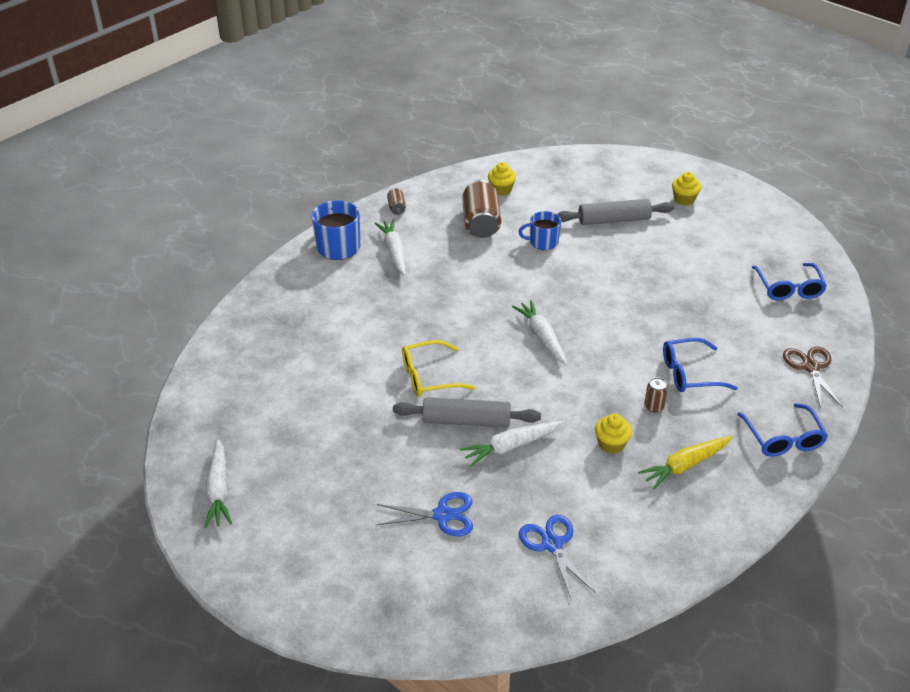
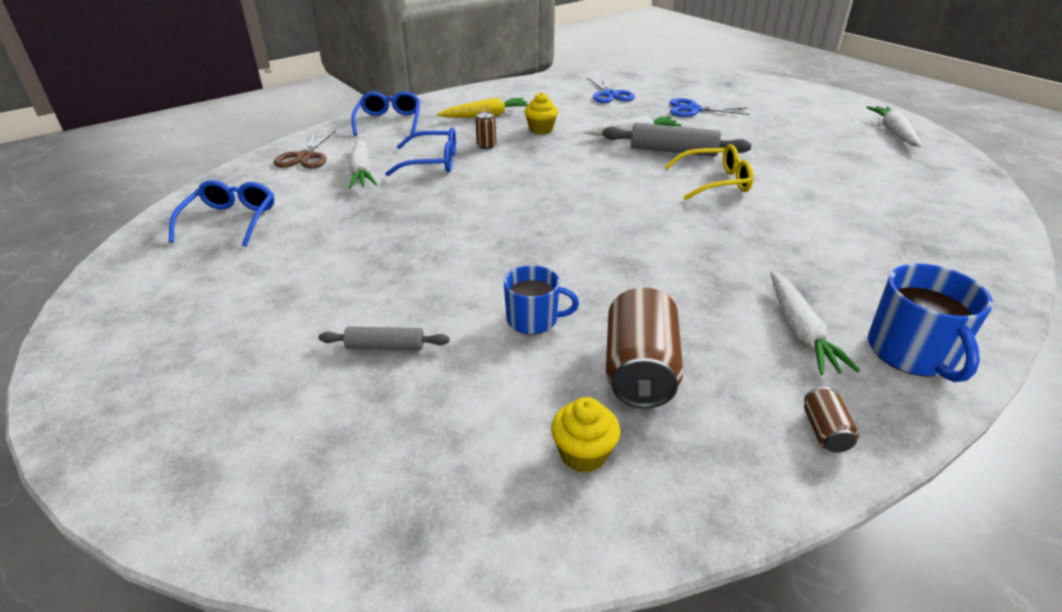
camera: 170 degrees left, 5 degrees down
white carrot [512,300,568,365] -> white carrot moved to [349,138,377,188]
grey rolling pin [557,199,674,225] -> grey rolling pin [319,327,449,350], size x0.57
yellow cupcake [672,172,701,206] -> none

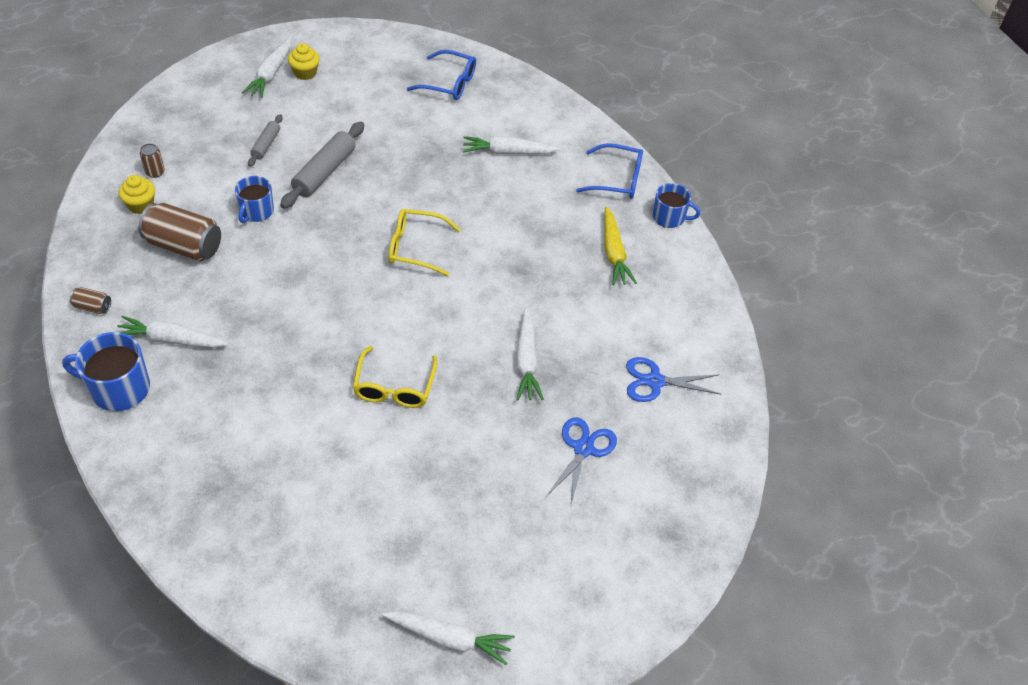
camera: 100 degrees right, 15 degrees up
brown scissors [274,130,336,168] -> none
blue glasses [385,127,456,176] -> none
brown can [475,112,496,149] -> brown can moved to [140,144,165,178]
yellow cupcake [525,92,558,134] -> yellow cupcake moved to [288,43,320,80]
grey rolling pin [602,123,752,157] -> grey rolling pin moved to [280,122,364,209]
none -> white carrot [242,39,291,98]
none -> yellow glasses [389,209,461,276]
none -> blue mug [653,183,700,228]

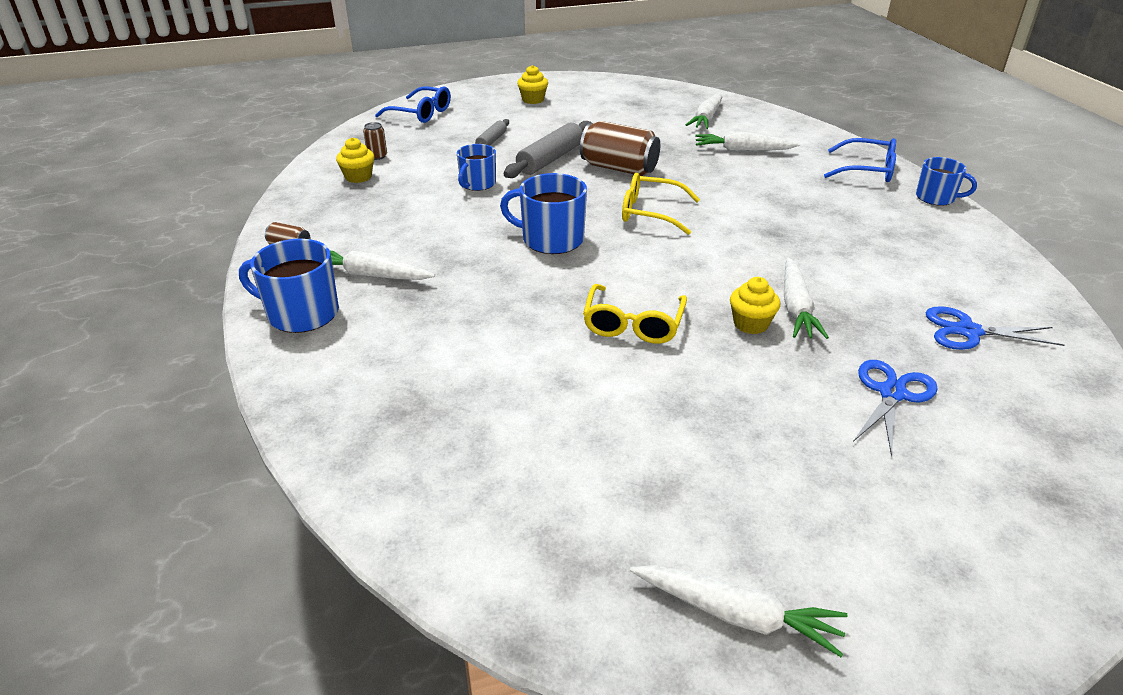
camera: 10 degrees right, 15 degrees down
brown can [138,203,221,261] -> brown can moved to [580,121,660,176]
white carrot [242,39,291,98] -> white carrot moved to [686,93,722,129]
blue glasses [407,50,476,100] -> blue glasses moved to [375,86,451,123]
yellow carrot [604,207,637,285] -> none
none -> blue mug [500,173,587,254]
none -> yellow cupcake [730,277,780,334]

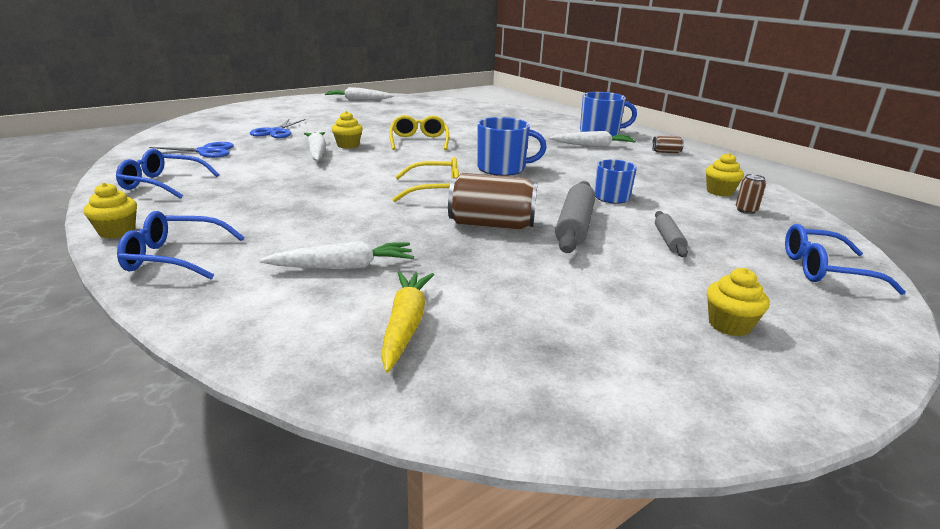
camera: 160 degrees right, 10 degrees down
white carrot [686,93,722,129] -> yellow carrot [381,271,434,373]
blue mug [916,157,977,206] -> yellow cupcake [84,183,137,239]
none -> blue glasses [116,149,219,199]

